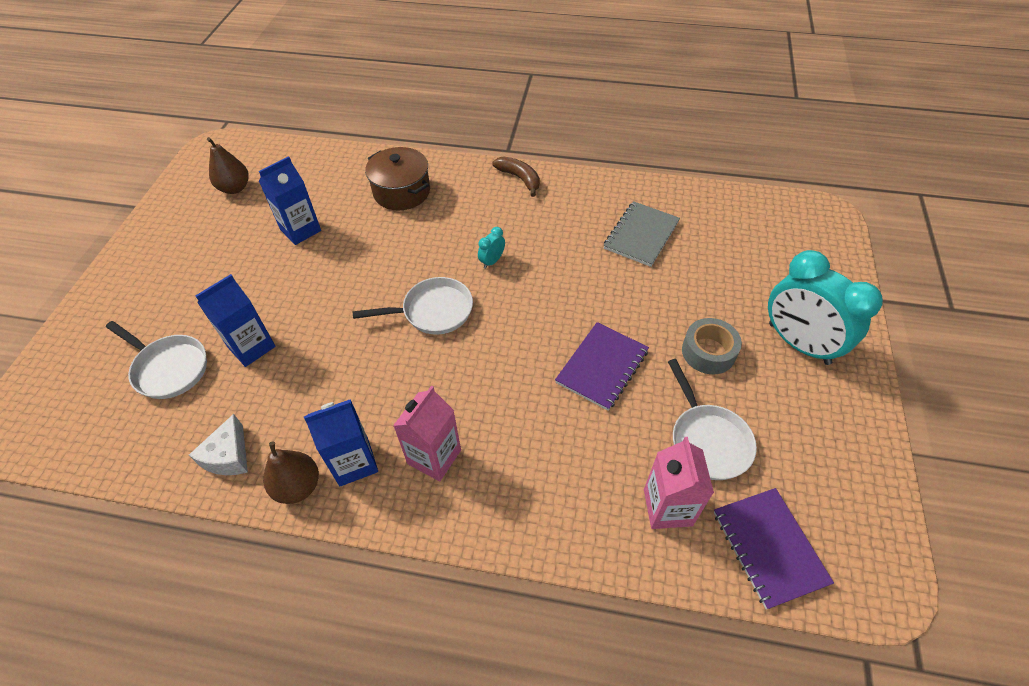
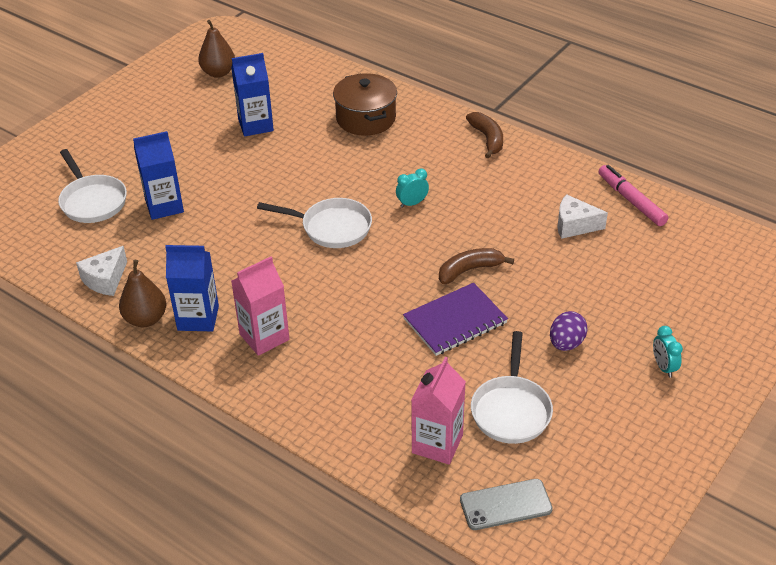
camera: 25 degrees right, 10 degrees down
grey notebook [604,201,680,267] -> white cheese [557,194,608,239]
grey tape [682,318,742,374] -> purple egg [550,311,588,351]
purple notebook [714,488,834,610] -> grey phone [460,479,553,530]
turquoise clock [768,250,883,365] -> turquoise clock [653,326,683,378], size x0.40
none -> brown banana [439,248,514,284]
none -> pink marker [599,165,668,226]

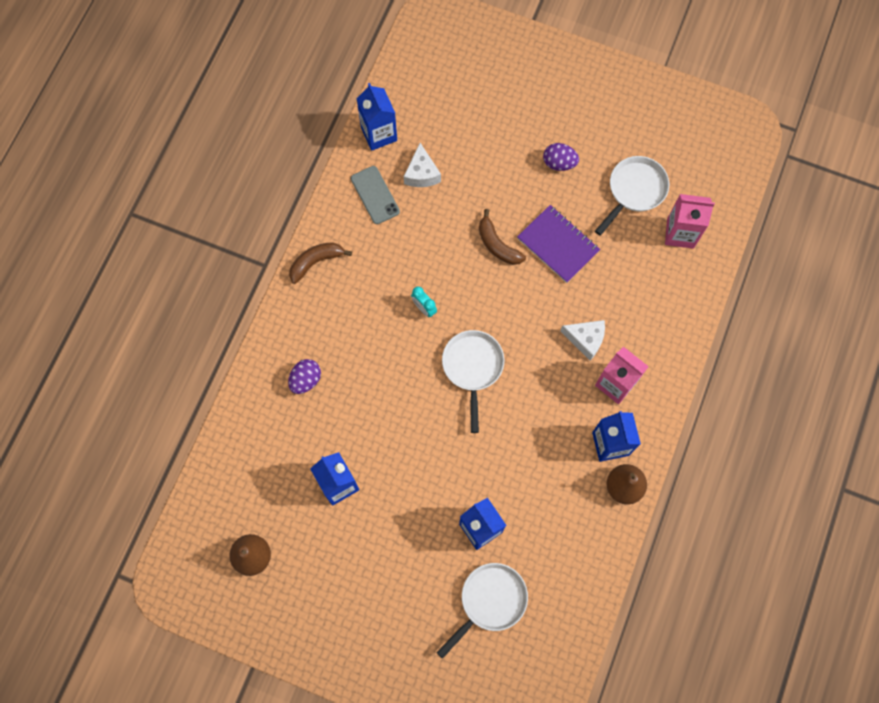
camera: 105 degrees left, 30 degrees up
white cheese [76,246,127,296] -> white cheese moved to [560,320,605,360]
brown pot [333,73,397,136] -> purple egg [288,359,321,394]
grey phone [460,479,553,530] -> grey phone moved to [351,166,400,224]
white pan [471,331,553,444] -> white pan turned 45 degrees counterclockwise [595,156,669,236]
pink marker [599,165,668,226] -> blue carton [357,83,397,151]
turquoise clock [653,326,683,378] -> none

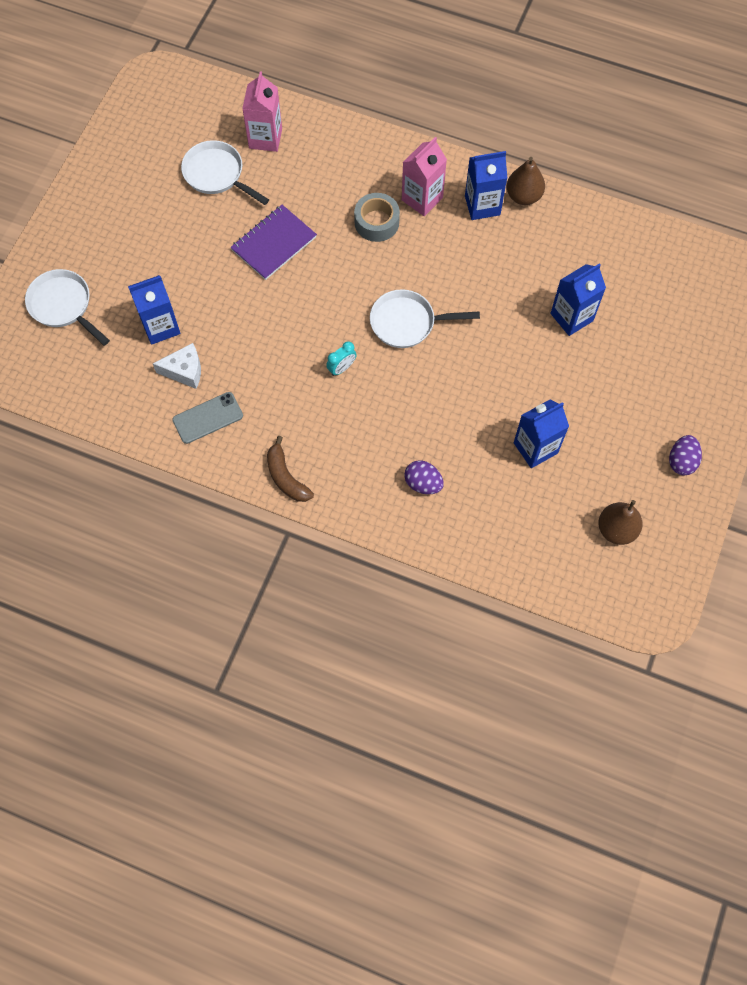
camera: 90 degrees left, 5 degrees down
blue carton [357,83,397,151] -> blue carton moved to [128,275,181,345]
white pan [436,563,528,659] -> white pan moved to [25,269,110,346]
brown banana [479,209,526,265] -> none
purple egg [543,143,579,171] -> purple egg moved to [669,435,702,475]
white cheese [560,320,605,360] -> grey tape [354,193,400,242]

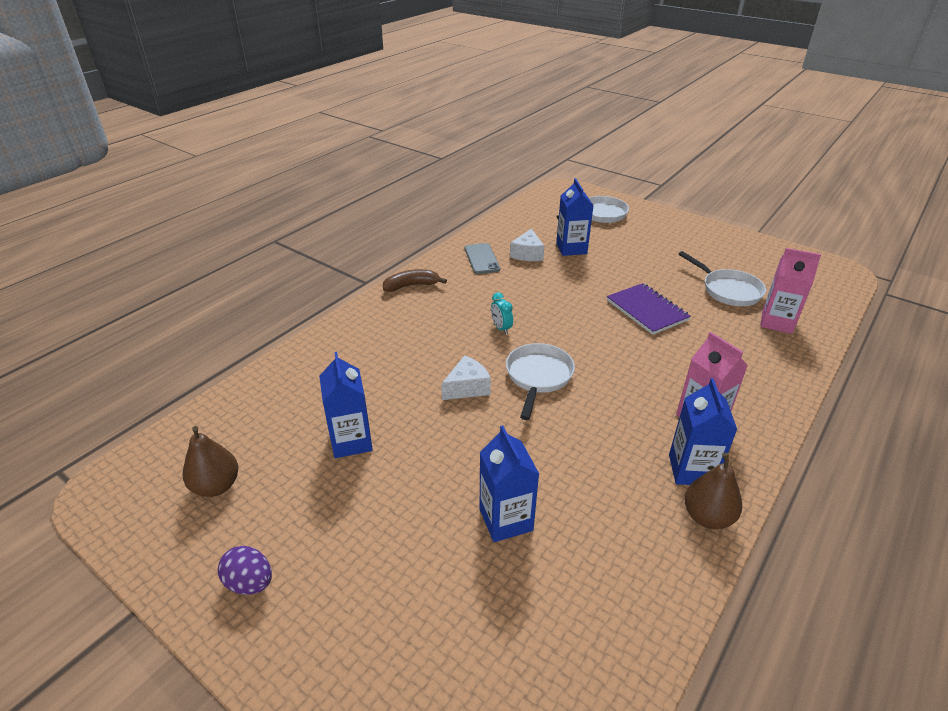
camera: 105 degrees right, 30 degrees down
white pan [181,140,269,205] -> white pan turned 90 degrees clockwise [678,251,766,306]
grey tape [354,193,400,242] -> none
purple egg [404,461,444,494] -> none
none -> white cheese [441,355,491,400]

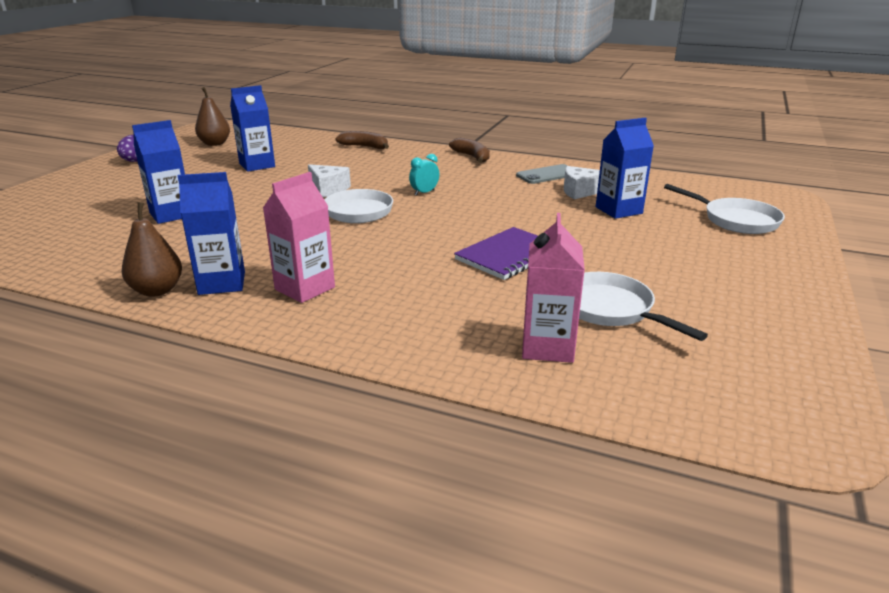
camera: 75 degrees right, 10 degrees down
white pan [678,251,766,306] -> white pan turned 105 degrees clockwise [579,272,708,341]
none -> brown banana [335,131,389,149]

